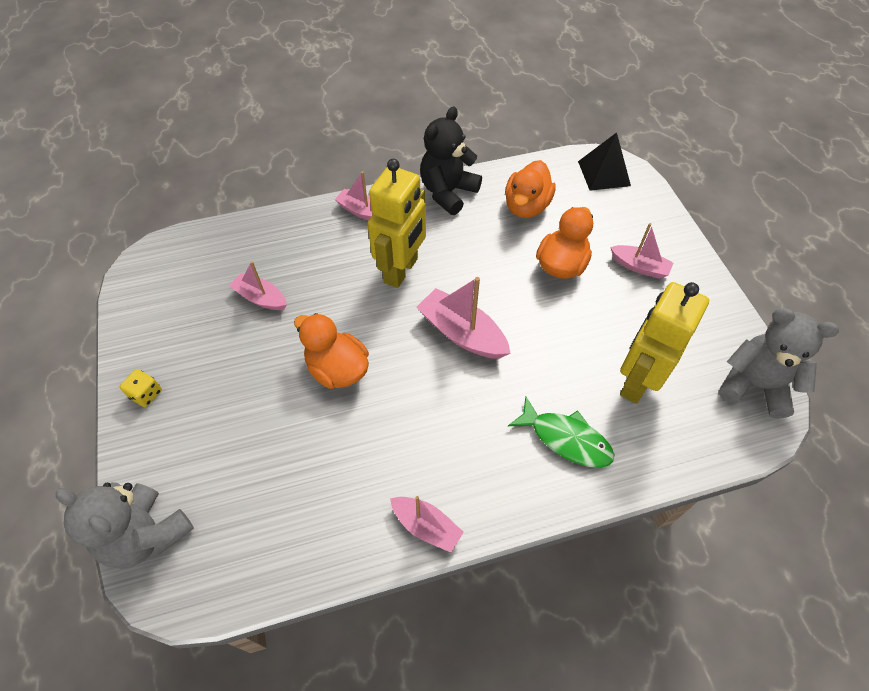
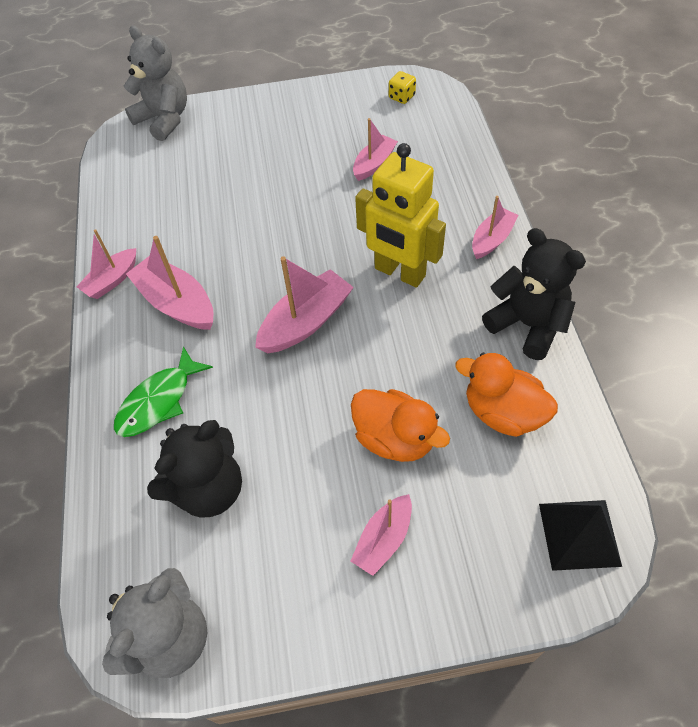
camera: 100 degrees right, 0 degrees up
grey teddy bear [56,482,194,569] -> grey teddy bear turned 90 degrees clockwise [124,25,187,141]
yellow dice [120,369,162,407] -> yellow dice moved to [389,71,416,104]
orange duck [294,313,369,389] -> none
yellow robot [620,282,709,404] -> black teddy bear [147,420,242,518]
none -> pink boat [126,236,213,330]

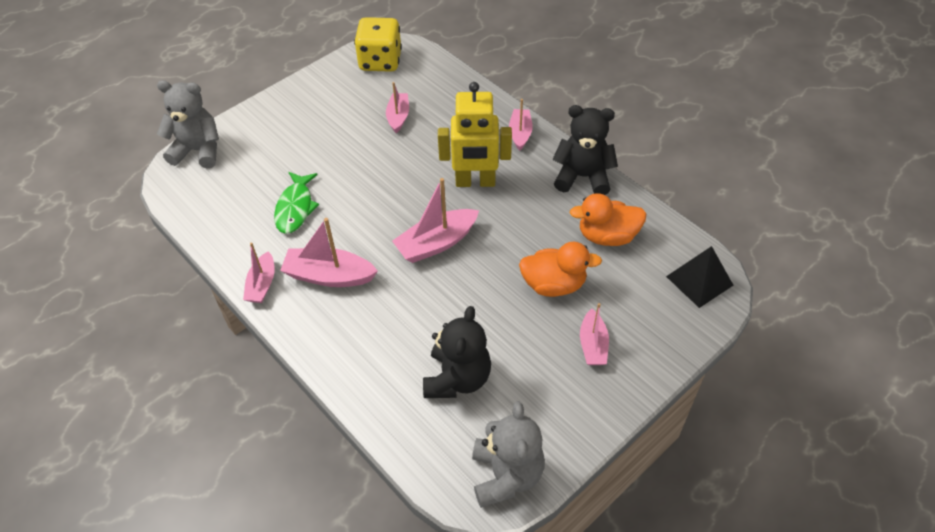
camera: 35 degrees left, 5 degrees down
green fish [114,346,213,437] -> green fish moved to [274,172,319,234]
pink boat [255,256,354,353] -> pink boat turned 135 degrees counterclockwise [392,178,479,263]
yellow dice [389,71,416,104] -> yellow dice [354,17,402,72], size x2.23

